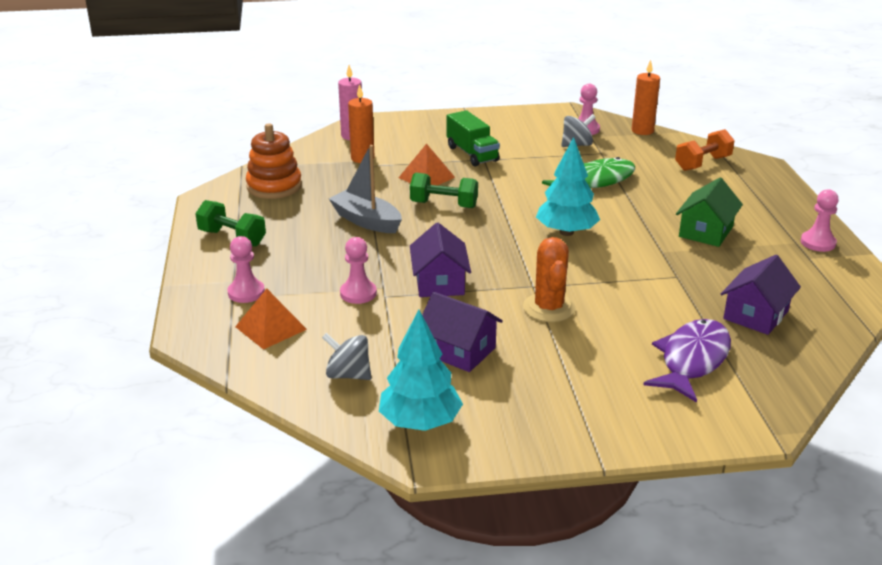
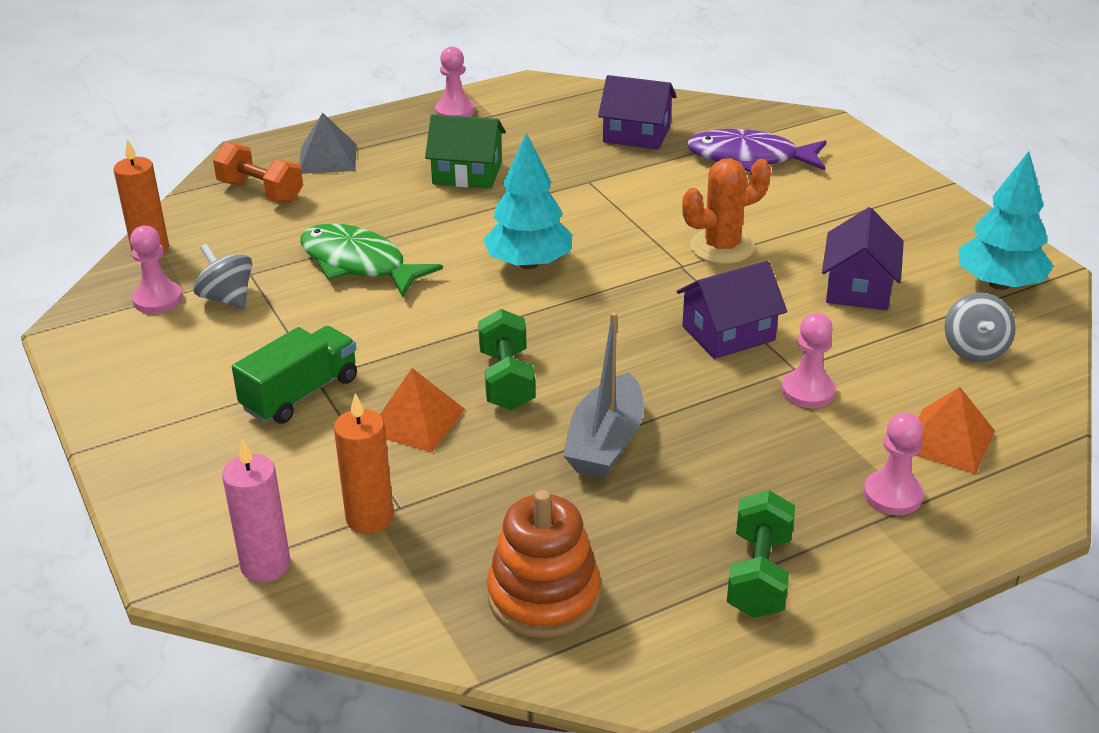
camera: 110 degrees left, 5 degrees up
none -> grey pyramid [299,113,357,174]

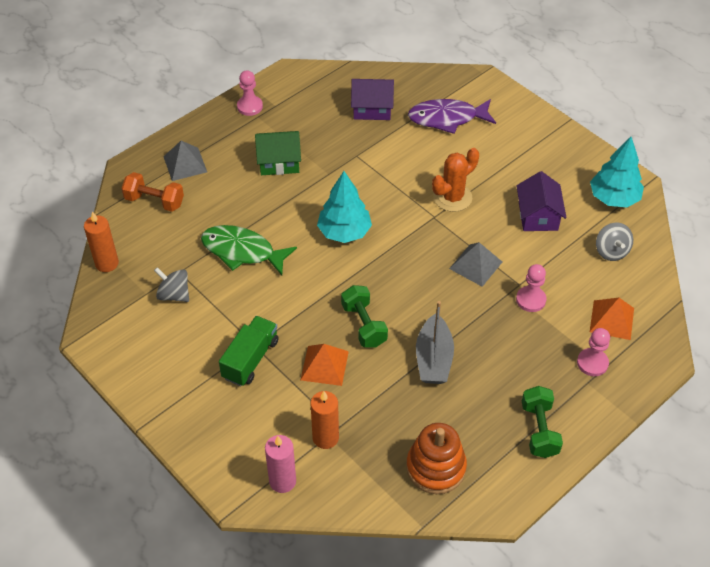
camera: 15 degrees left, 15 degrees up
pink pawn [130,226,182,314] -> none
purple house [676,261,787,359] -> grey pyramid [449,242,502,287]

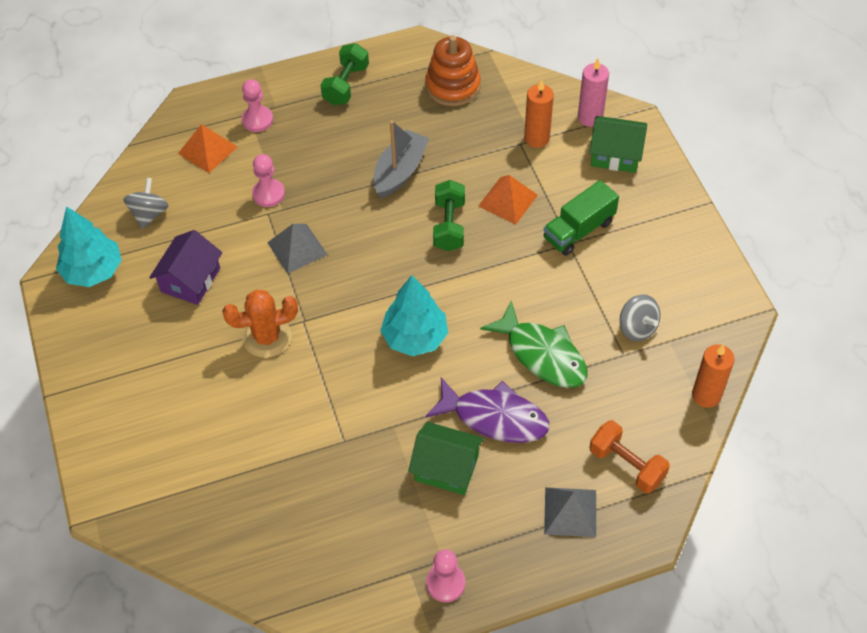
camera: 155 degrees left, 5 degrees up
purple house [351,79,394,120] -> none
purple fish [408,99,496,134] -> purple fish moved to [425,377,549,443]
none -> green house [589,116,647,173]

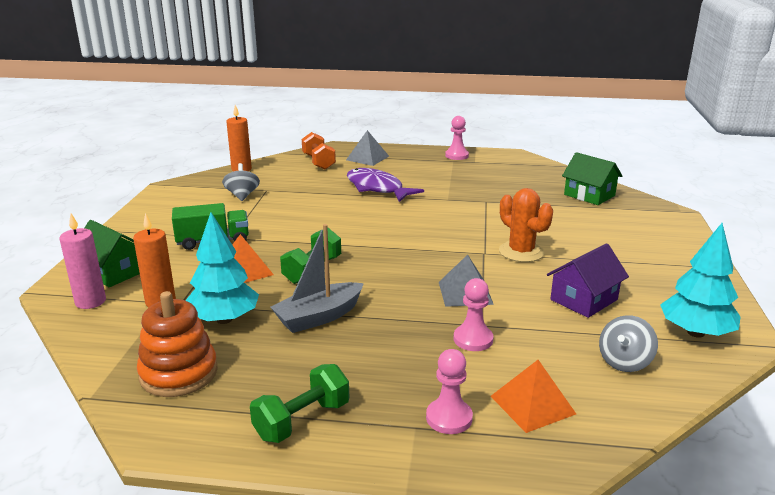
camera: 155 degrees left, 30 degrees down
orange cactus [222,290,298,358] -> orange cactus turned 45 degrees clockwise [499,188,553,262]
turquoise tree [380,275,448,356] -> turquoise tree moved to [185,212,259,324]
green house [408,422,484,495] -> green house moved to [562,152,622,205]
green fish [480,300,588,388] -> none

